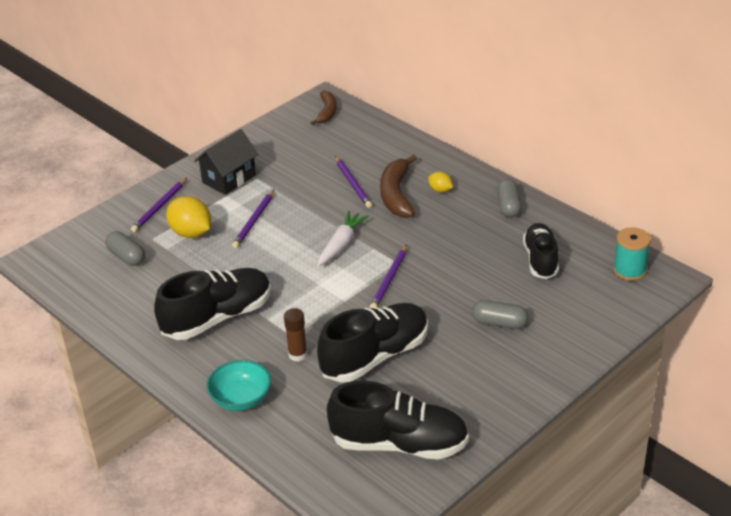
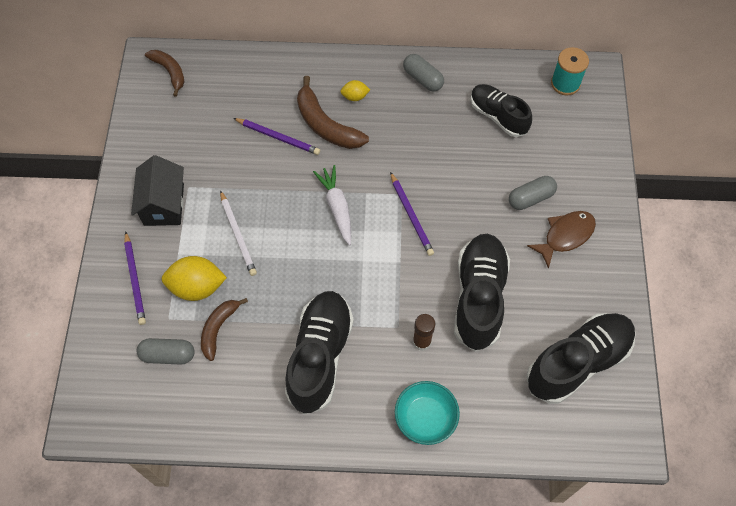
camera: 45 degrees left, 25 degrees up
purple pencil [232,190,274,248] -> white pencil [220,190,257,276]
none -> brown banana [201,298,248,361]
none -> brown fish [527,211,596,269]

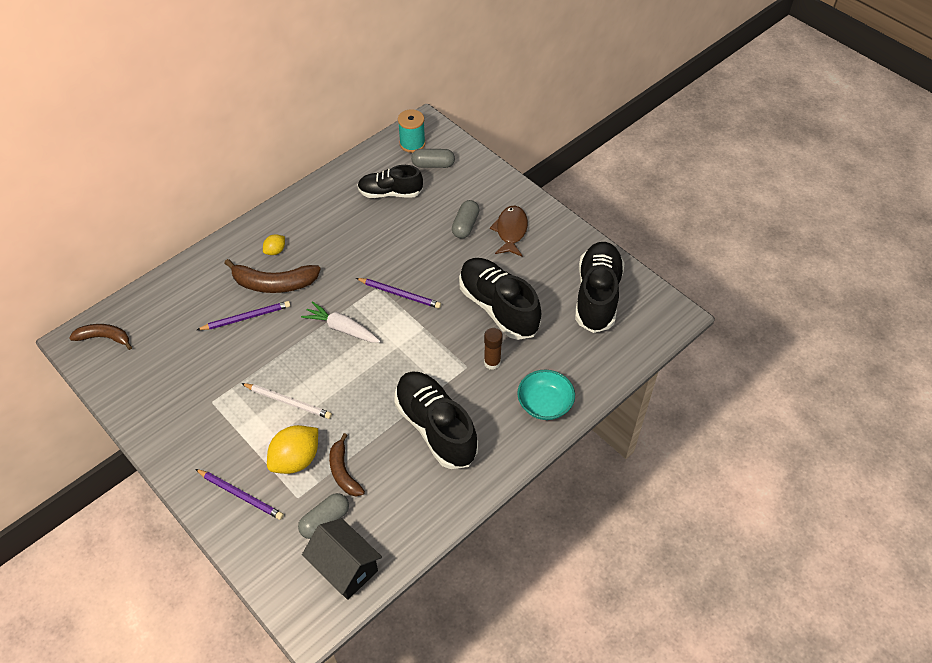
camera: 45 degrees left, 10 degrees down
black house [131,155,184,226] -> black house moved to [302,518,382,600]
grey capsule [403,54,444,91] -> grey capsule moved to [411,149,455,168]

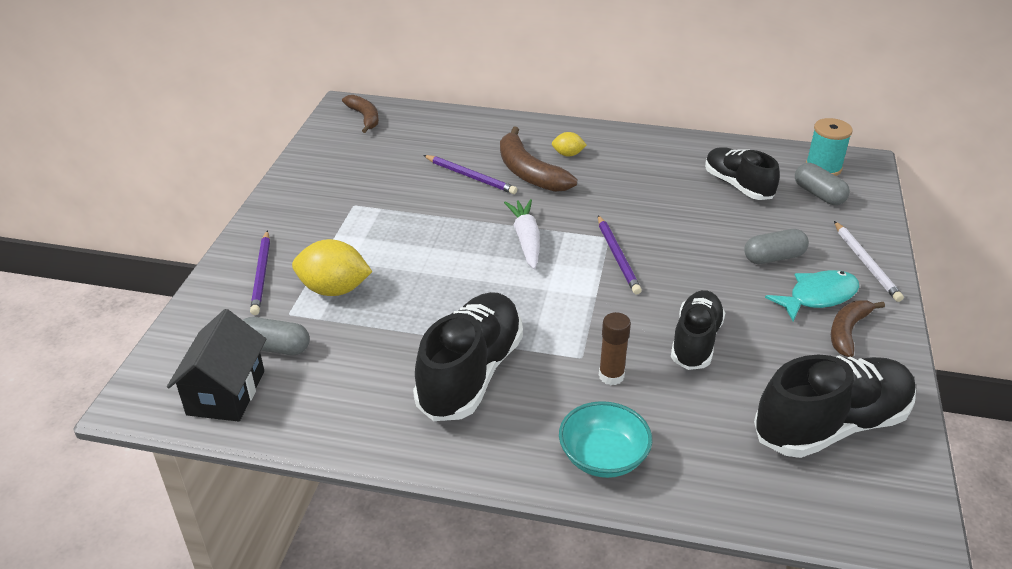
camera: 55 degrees right, 15 degrees down
white pencil [241,383,332,419] -> white pencil moved to [834,221,904,302]
brown banana [329,433,365,496] -> brown banana moved to [831,300,885,357]
black shoe [459,258,541,340] -> black shoe [671,290,725,370], size x0.65
brown fish [490,205,528,256] -> turquoise fish [765,270,859,321]

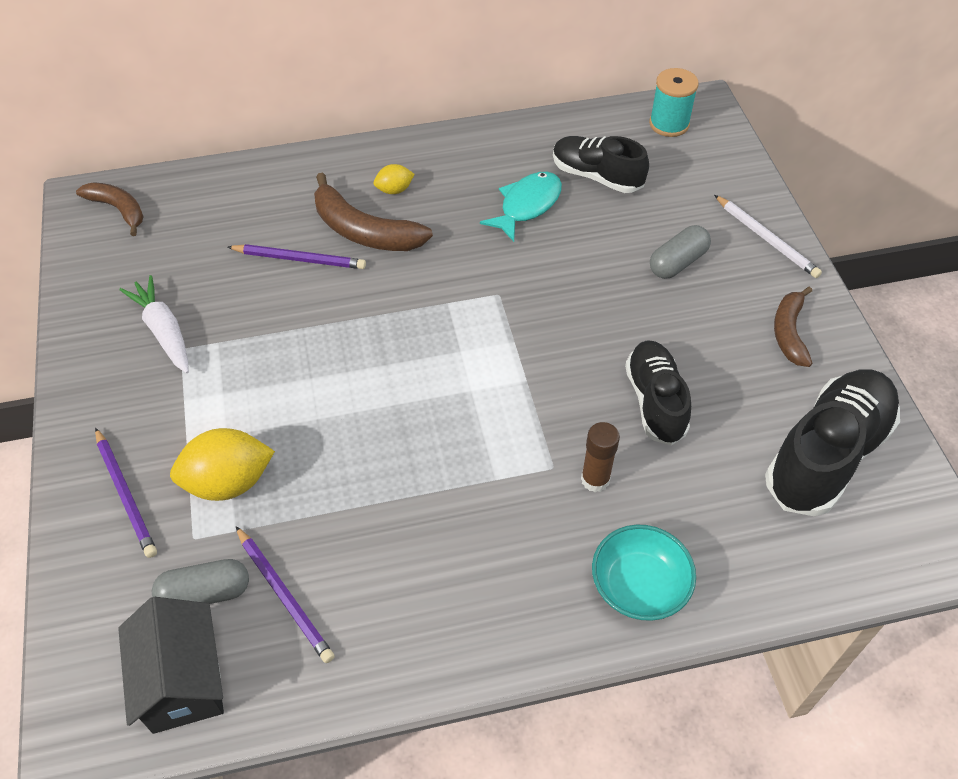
camera: 25 degrees left, 15 degrees up
black shoe [413,292,523,421] -> none
white carrot [504,199,540,269] -> white carrot moved to [119,275,189,373]
purple pencil [598,215,642,294] -> purple pencil moved to [236,526,335,663]
turquoise fish [765,270,859,321] -> turquoise fish moved to [480,172,562,242]
grey capsule [795,163,850,205] -> none

